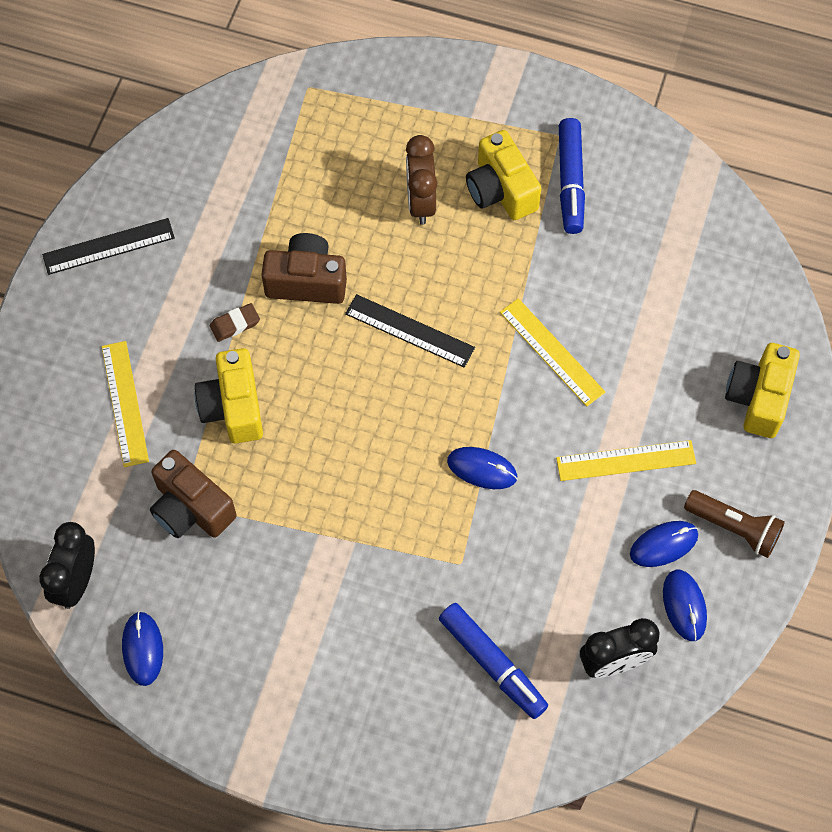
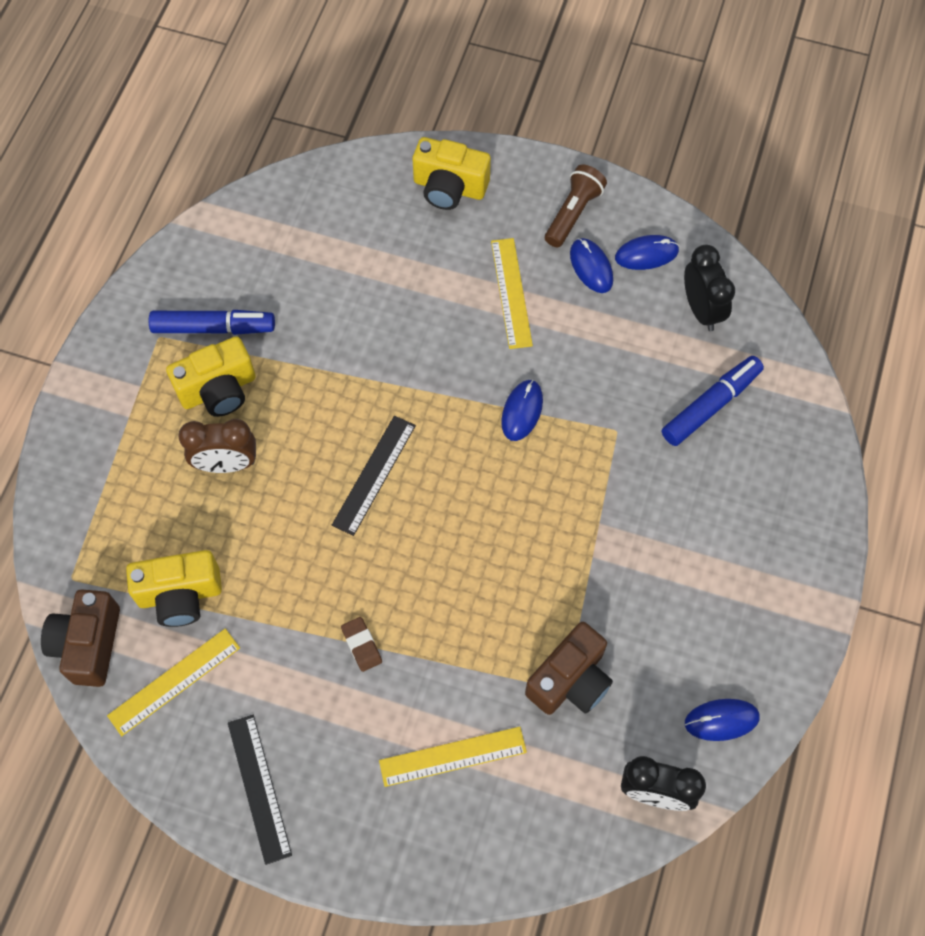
camera: 90 degrees left, 0 degrees up
yellow camera [195,348,263,443] -> yellow camera moved to [126,550,222,627]
brown camera [261,233,347,304] -> brown camera moved to [41,589,120,687]
yellow ruler [500,298,605,407] -> yellow ruler moved to [107,628,240,736]

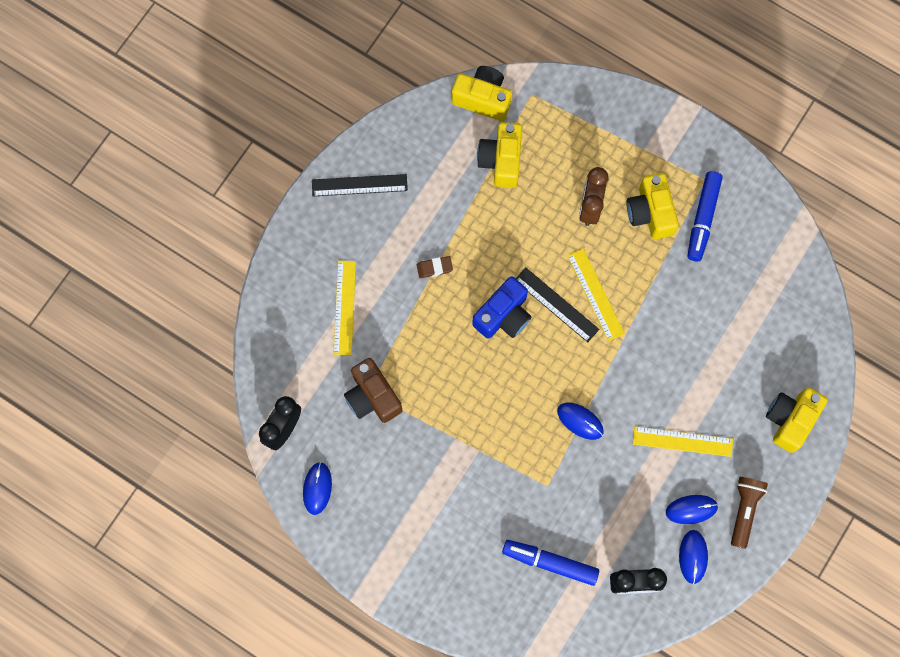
camera: 105 degrees right, 10 degrees up
brown camera [41,589,120,687] -> yellow camera [451,66,512,121]
yellow ruler [107,628,240,736] -> yellow ruler moved to [567,248,625,341]
brown flashlight [545,164,607,247] -> brown flashlight turned 120 degrees counterclockwise [731,477,768,549]
blue marker [662,356,764,446] -> blue marker turned 135 degrees clockwise [502,540,599,586]
none -> blue camera [472,276,531,339]

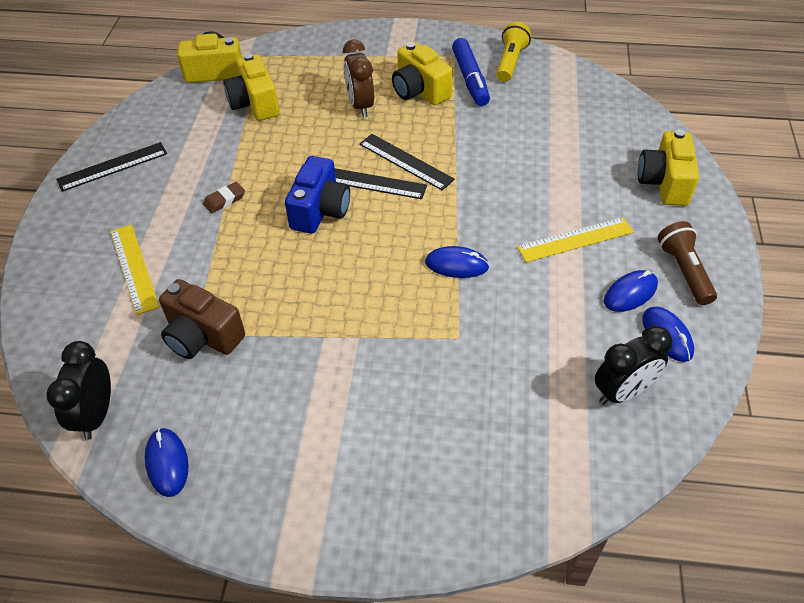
camera: 25 degrees left, 25 degrees down
blue marker [502,540,599,586] -> none
yellow ruler [567,248,625,341] -> black ruler [359,134,455,191]
none -> yellow flashlight [496,22,531,82]

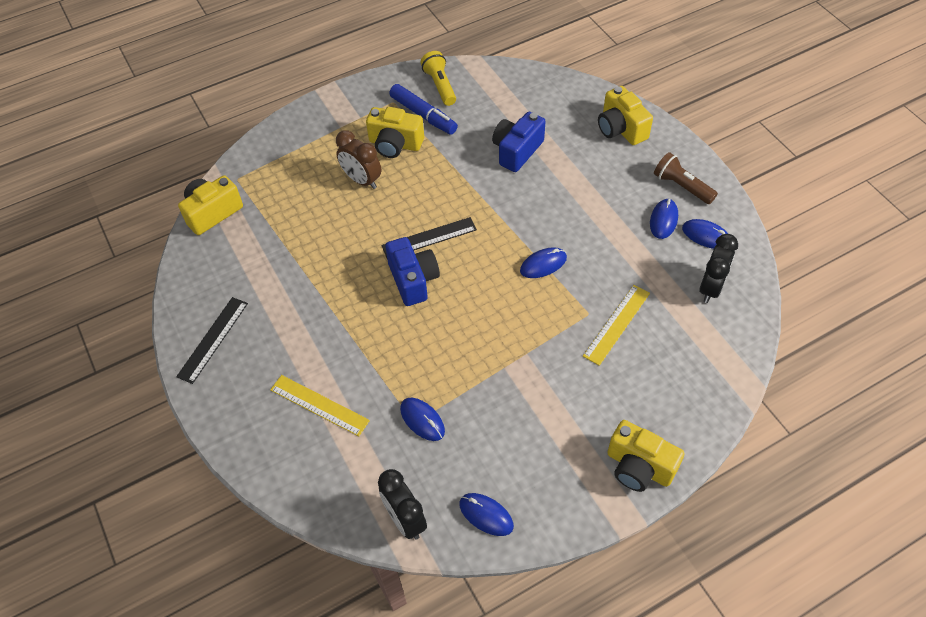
camera: 35 degrees left, 5 degrees up
brown camera [159,279,245,359] -> blue mouse [400,398,445,441]
brown eraser [203,182,245,214] -> none
yellow camera [223,53,279,121] -> yellow camera moved to [607,420,685,492]
black ruler [359,134,455,191] -> none
yellow ruler [517,217,634,262] -> yellow ruler moved to [583,285,650,366]
none -> blue camera [492,112,546,172]

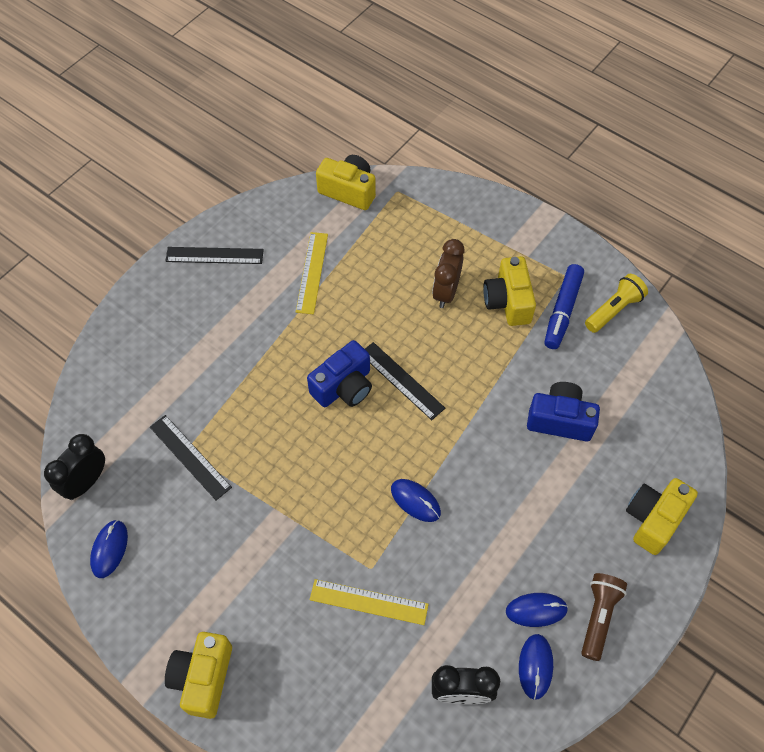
camera: 65 degrees right, 5 degrees up
yellow ruler [270,375,370,436] -> yellow ruler moved to [296,232,328,314]
blue mouse [400,398,445,441] -> black ruler [150,415,232,500]

